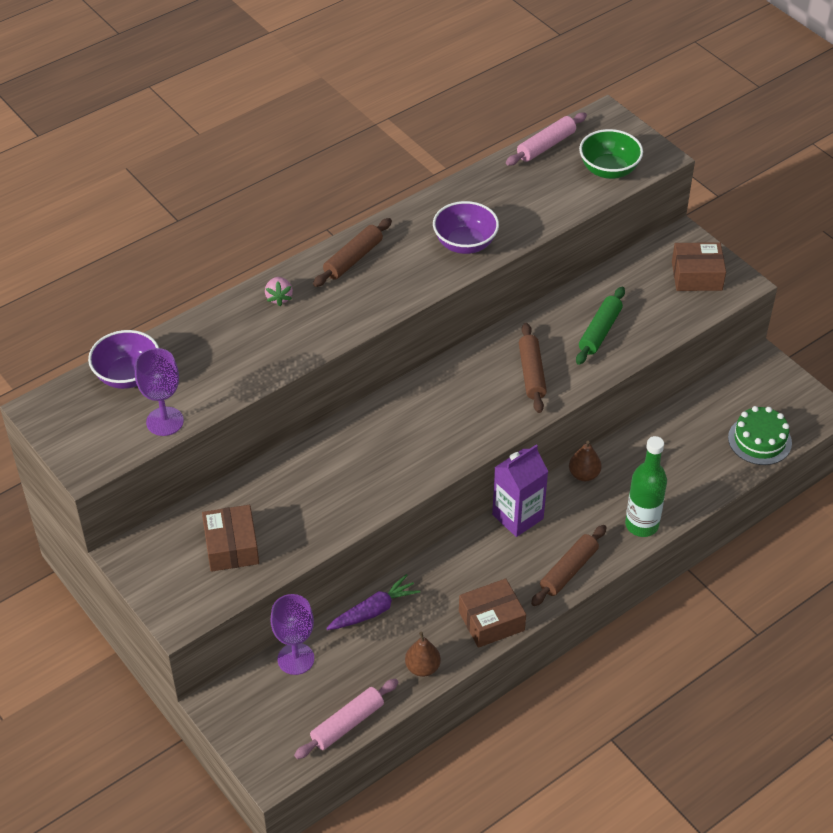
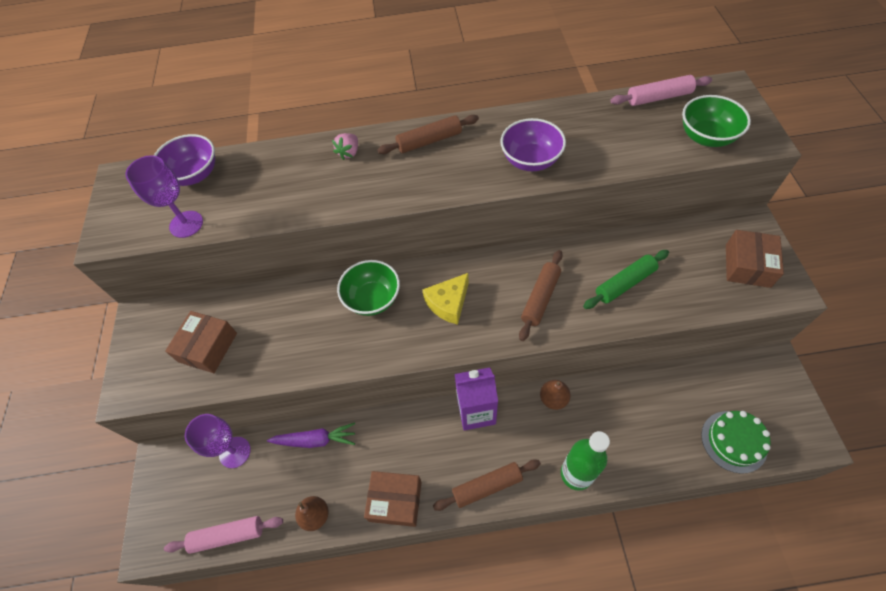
camera: 35 degrees right, 10 degrees up
brown box [672,242,726,291] -> brown box turned 75 degrees clockwise [726,230,784,288]
none -> green bowl [337,260,400,316]
none -> yellow cheese [422,273,469,325]

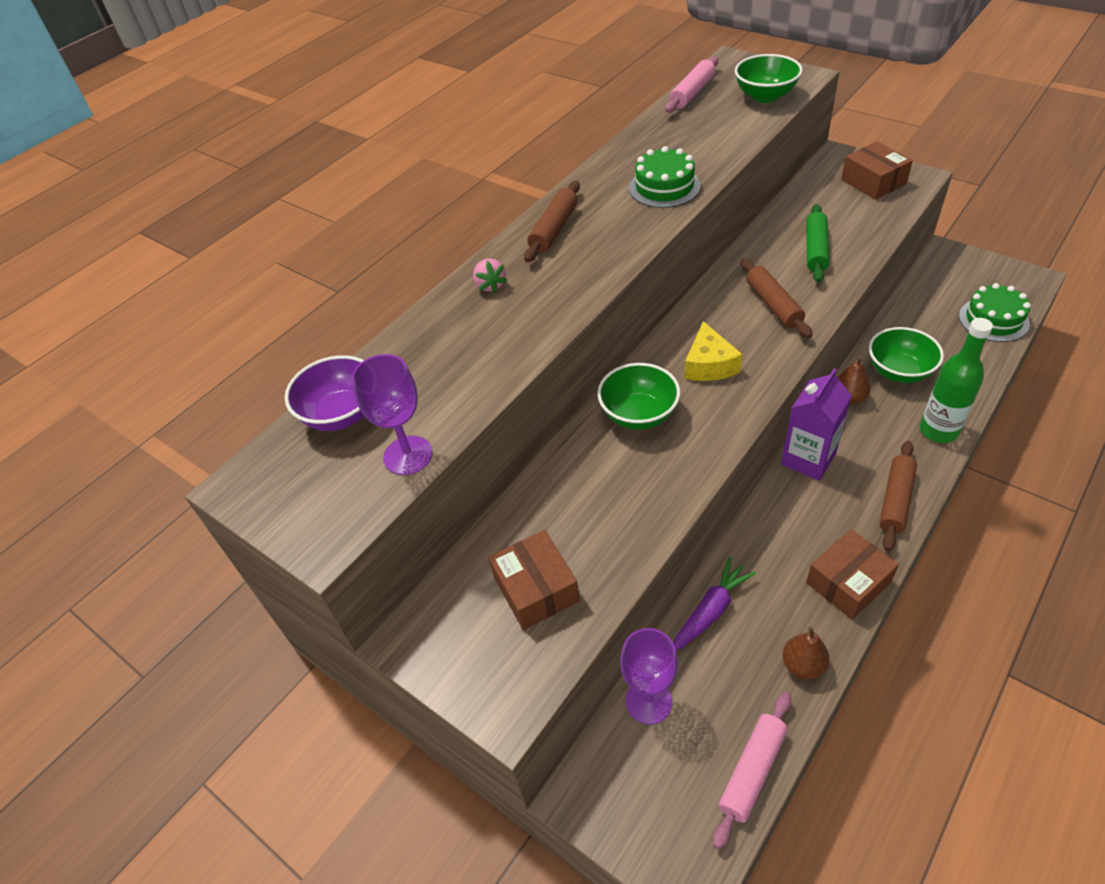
camera: 45 degrees left, 10 degrees down
purple bowl [500,118,566,171] -> green cake [629,146,701,208]
none -> green bowl [869,327,944,383]

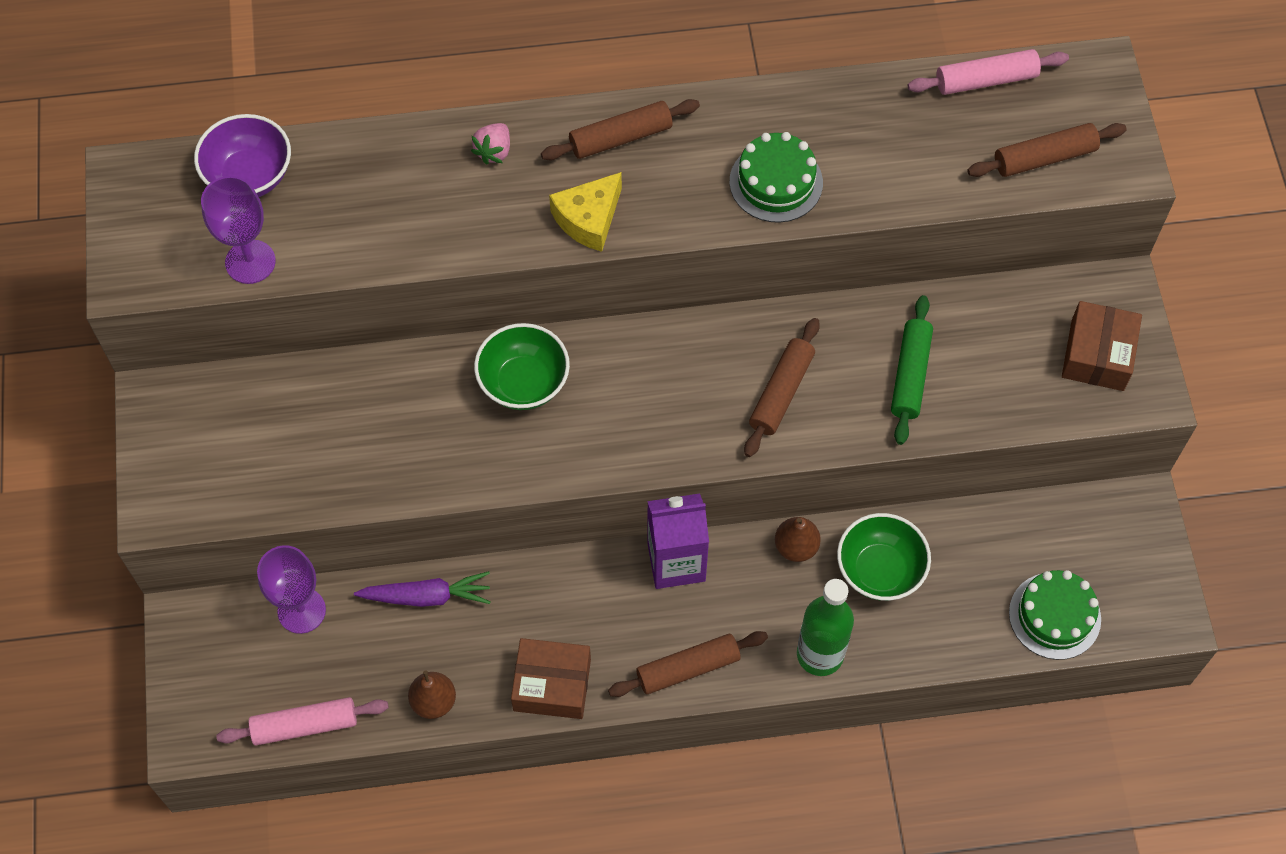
camera: 40 degrees right, 15 degrees up
brown box [489,530,580,630] -> none
yellow cheese [684,321,743,381] -> yellow cheese moved to [549,172,622,252]
green bowl [735,54,803,103] -> brown rolling pin [967,123,1127,177]
green rolling pin [806,204,830,283] -> green rolling pin turned 45 degrees counterclockwise [891,295,933,445]

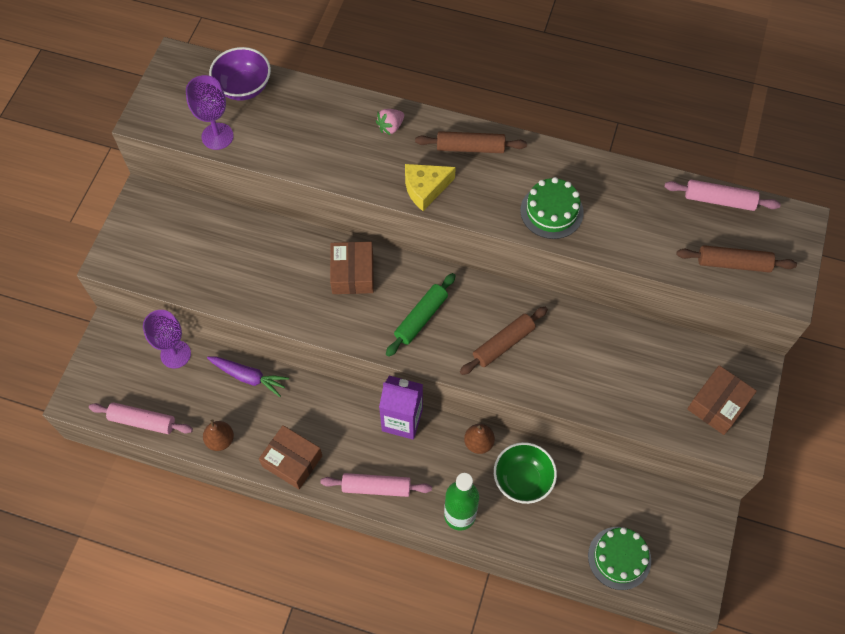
camera: 25 degrees right, 0 degrees up
green bowl [474,323,570,410] -> brown box [330,242,374,294]
brown rolling pin [608,631,768,697] -> pink rolling pin [320,473,432,497]
green rolling pin [891,295,933,445] -> green rolling pin moved to [386,273,456,357]

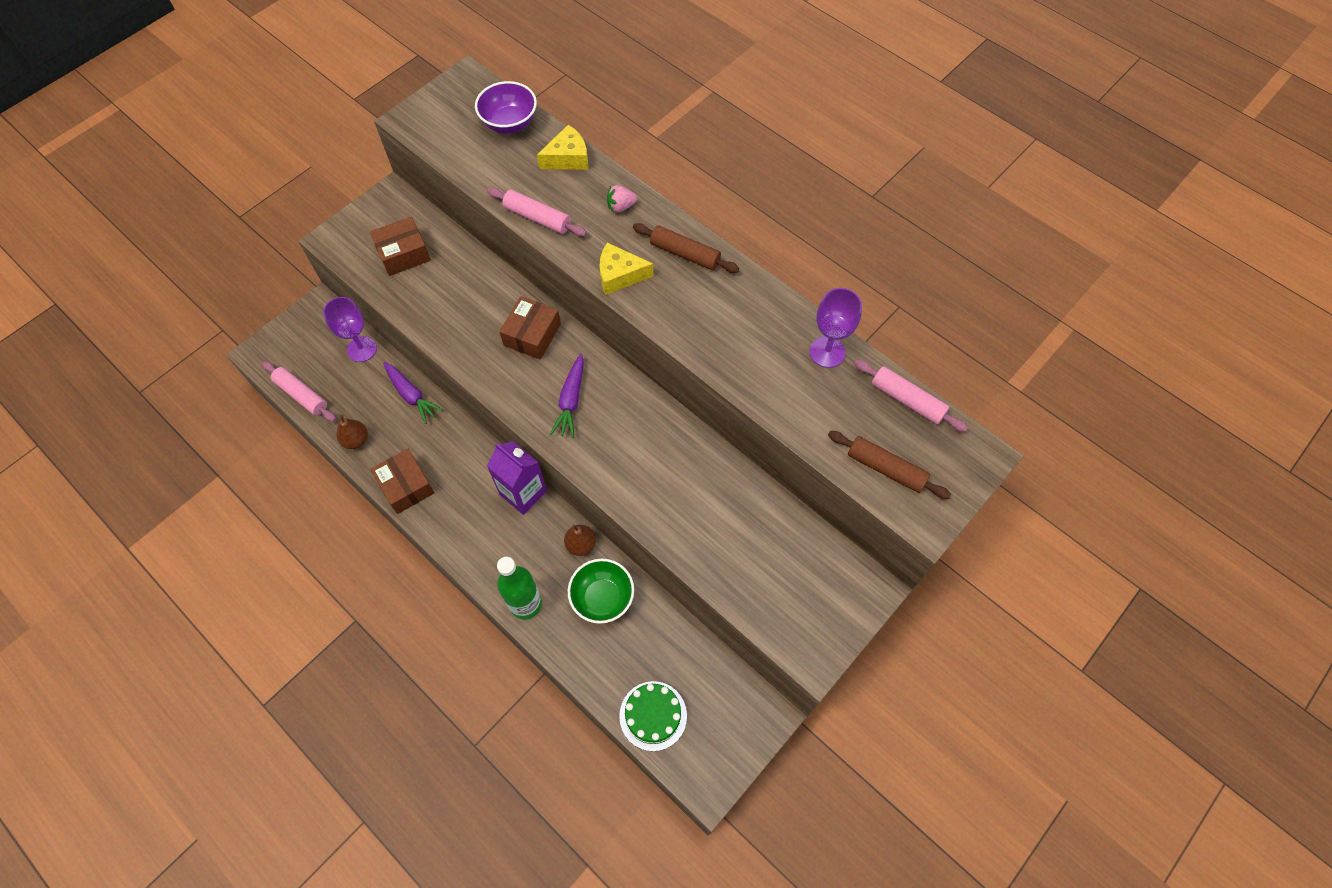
camera: 25 degrees right, 0 degrees up
purple goblet [186,75,234,150] -> purple goblet moved to [809,288,862,368]
pink rolling pin [320,473,432,497] -> pink rolling pin moved to [487,187,587,236]
green rolling pin [386,273,456,357] -> purple carrot [550,354,584,438]
brown rolling pin [460,307,548,375] -> none
green cake [520,177,584,239] -> none
brown box [687,365,757,435] -> brown box moved to [370,216,431,276]
none -> yellow cheese [537,125,589,170]

